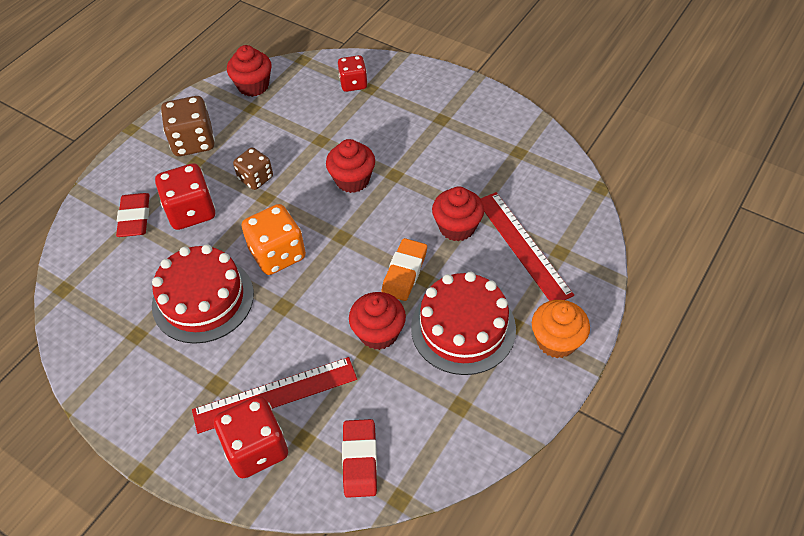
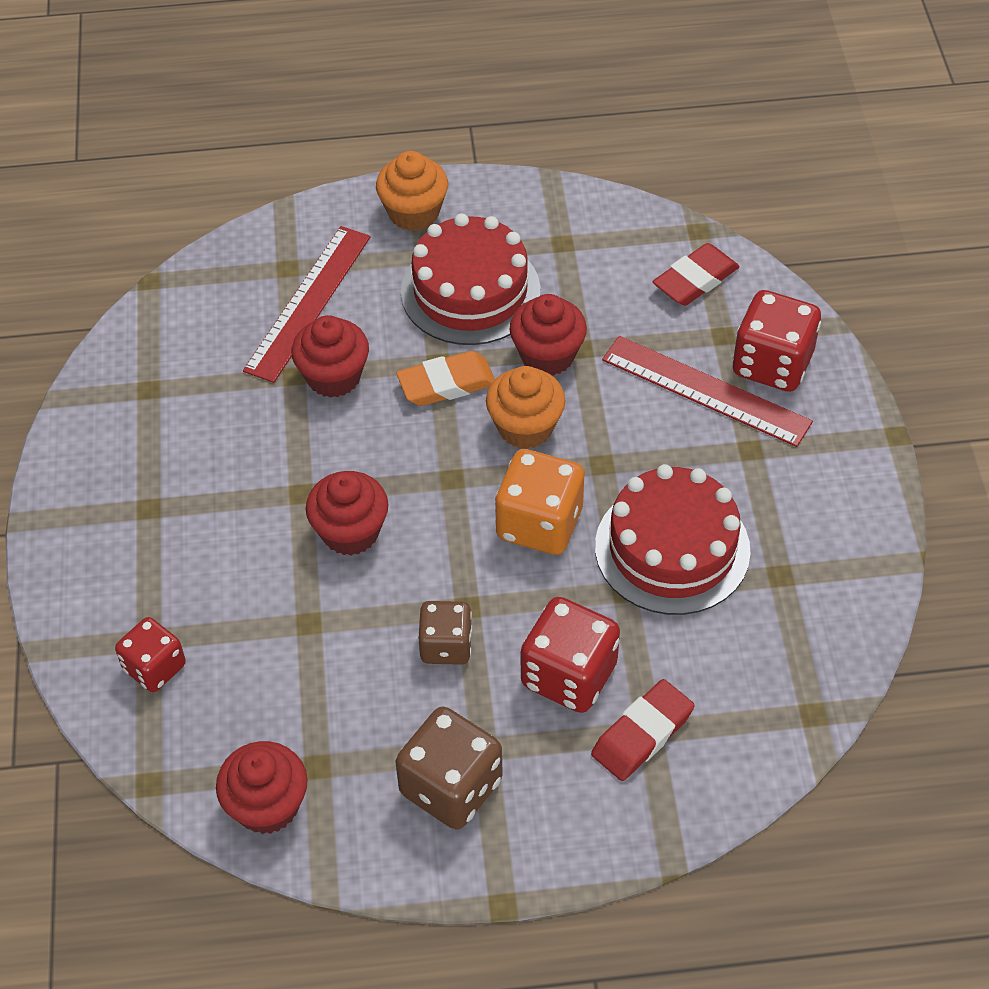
camera: 130 degrees left, 0 degrees up
none -> orange cupcake [486,366,565,449]

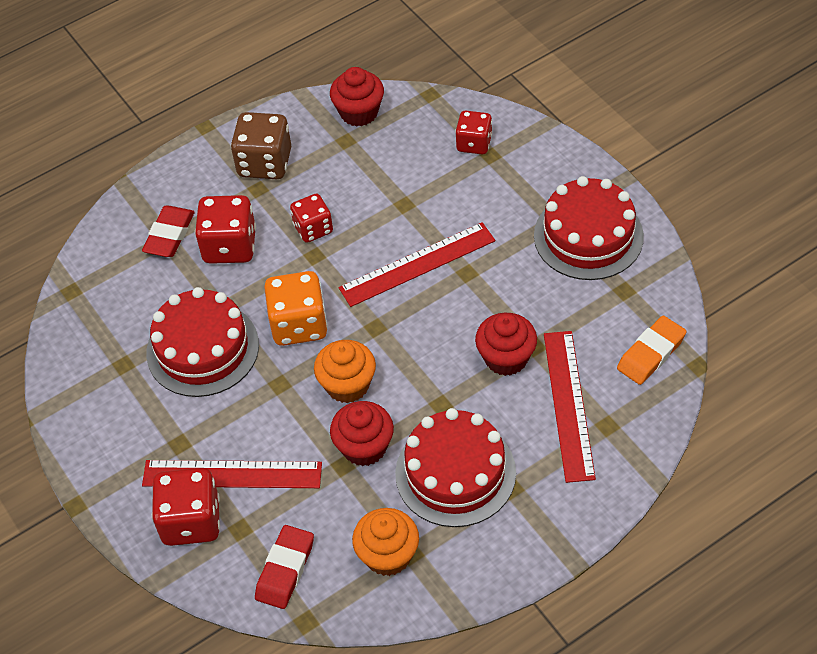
camera: 155 degrees right, 0 degrees up
red cupcake [306,471,389,555] -> red ruler [338,222,495,307]
orange cupcake [376,151,448,231] -> orange cupcake moved to [352,508,419,576]
orange eraser [396,351,495,406] -> orange eraser moved to [617,316,686,385]
brown dice [418,601,472,665] -> red dice [290,194,333,243]
none -> red cake [534,176,644,280]

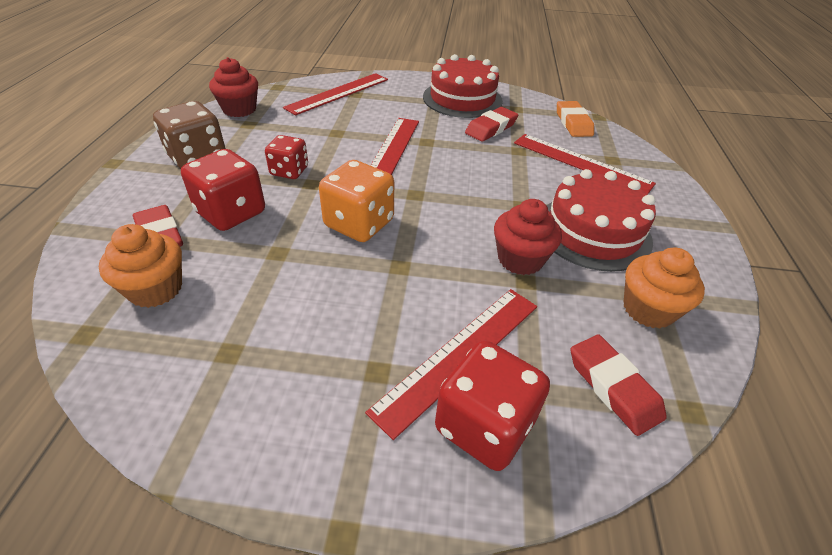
camera: 55 degrees left, 10 degrees down
red cake [146,287,259,397] -> none
orange cupcake [314,340,376,403] -> orange cupcake moved to [99,224,182,308]
red dice [455,111,492,155] -> red ruler [283,73,388,115]
red cupcake [475,313,537,376] -> none
none -> red eraser [465,107,518,141]

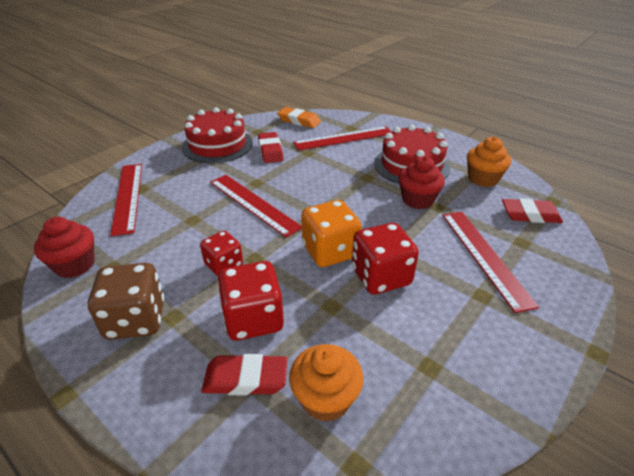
camera: 55 degrees left, 5 degrees down
red dice [435,340,550,471] -> red dice moved to [352,223,419,295]

